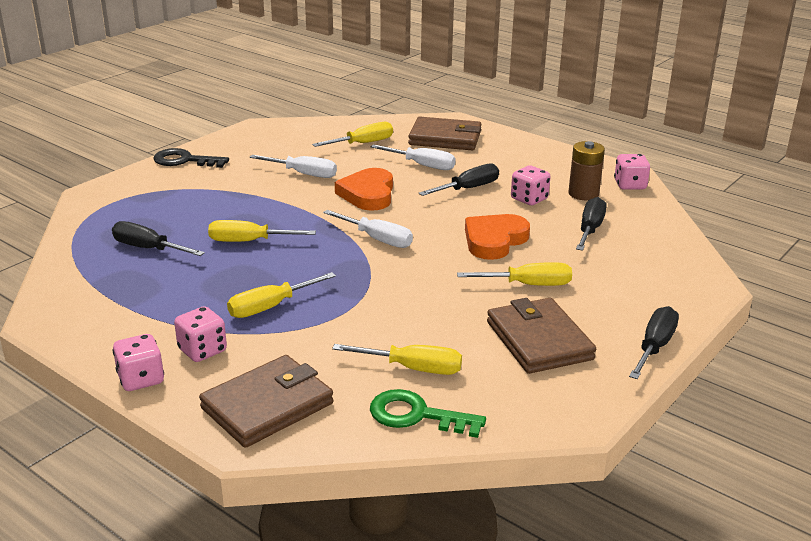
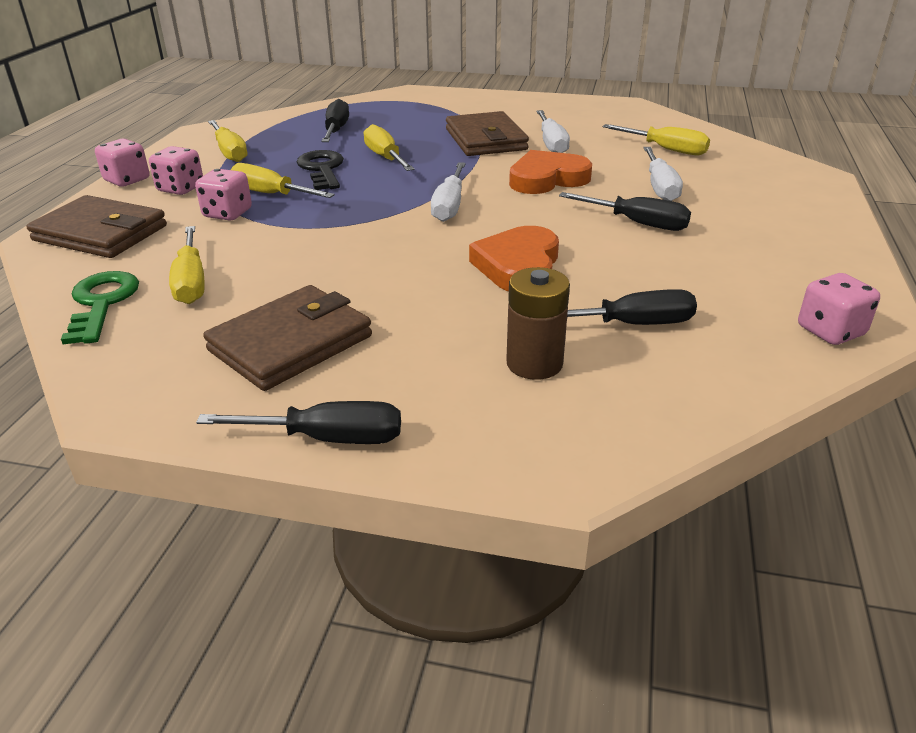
camera: 65 degrees right, 5 degrees up
black key [153,148,229,168] -> black key moved to [297,150,344,190]
brown wallet [408,117,481,150] -> brown wallet moved to [446,111,529,156]
yellow screwdriver [457,262,572,286] -> yellow screwdriver moved to [208,120,247,162]
orange heart [465,214,530,260] -> orange heart turned 90 degrees counterclockwise [469,226,559,292]
pink dice [511,166,551,205] -> pink dice moved to [195,169,252,221]
brown battery [568,141,605,200] -> brown battery moved to [506,267,570,380]

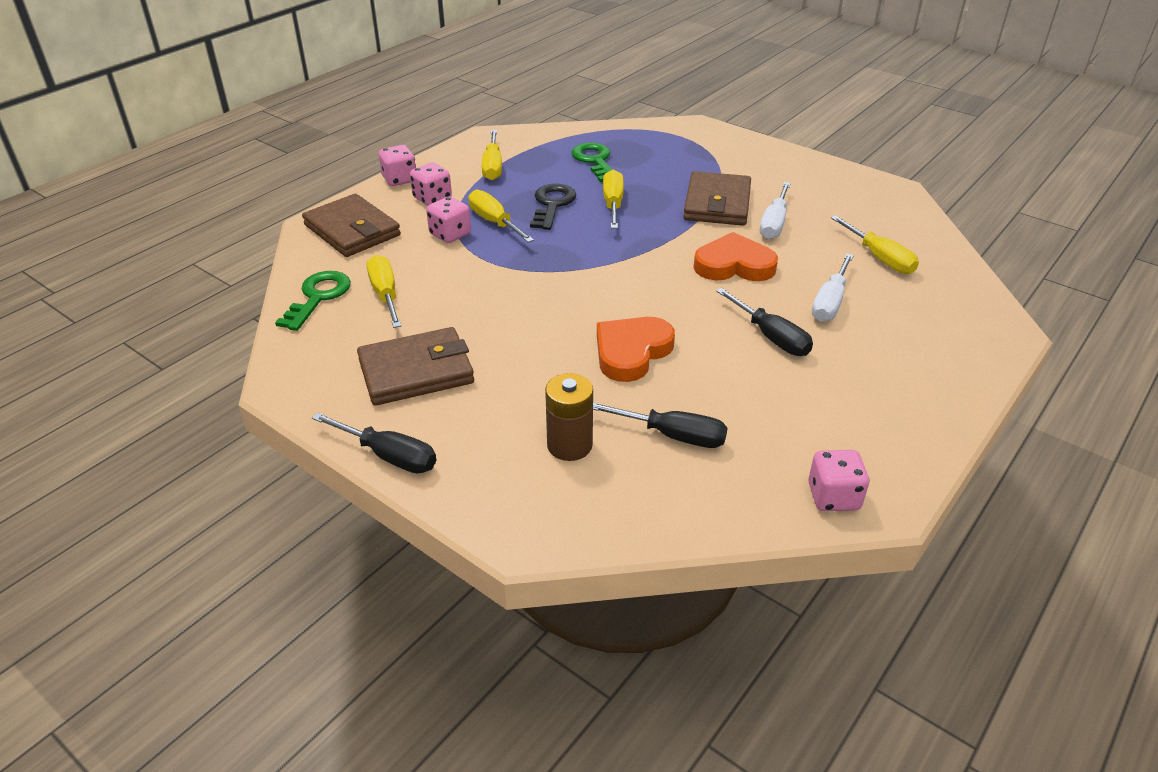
camera: 25 degrees right, 5 degrees up
yellow screwdriver [169,226,205,304] -> yellow screwdriver turned 150 degrees clockwise [367,255,402,328]
black screwdriver [322,99,349,142] -> green key [571,142,613,182]
white screwdriver [431,162,466,222] -> none

